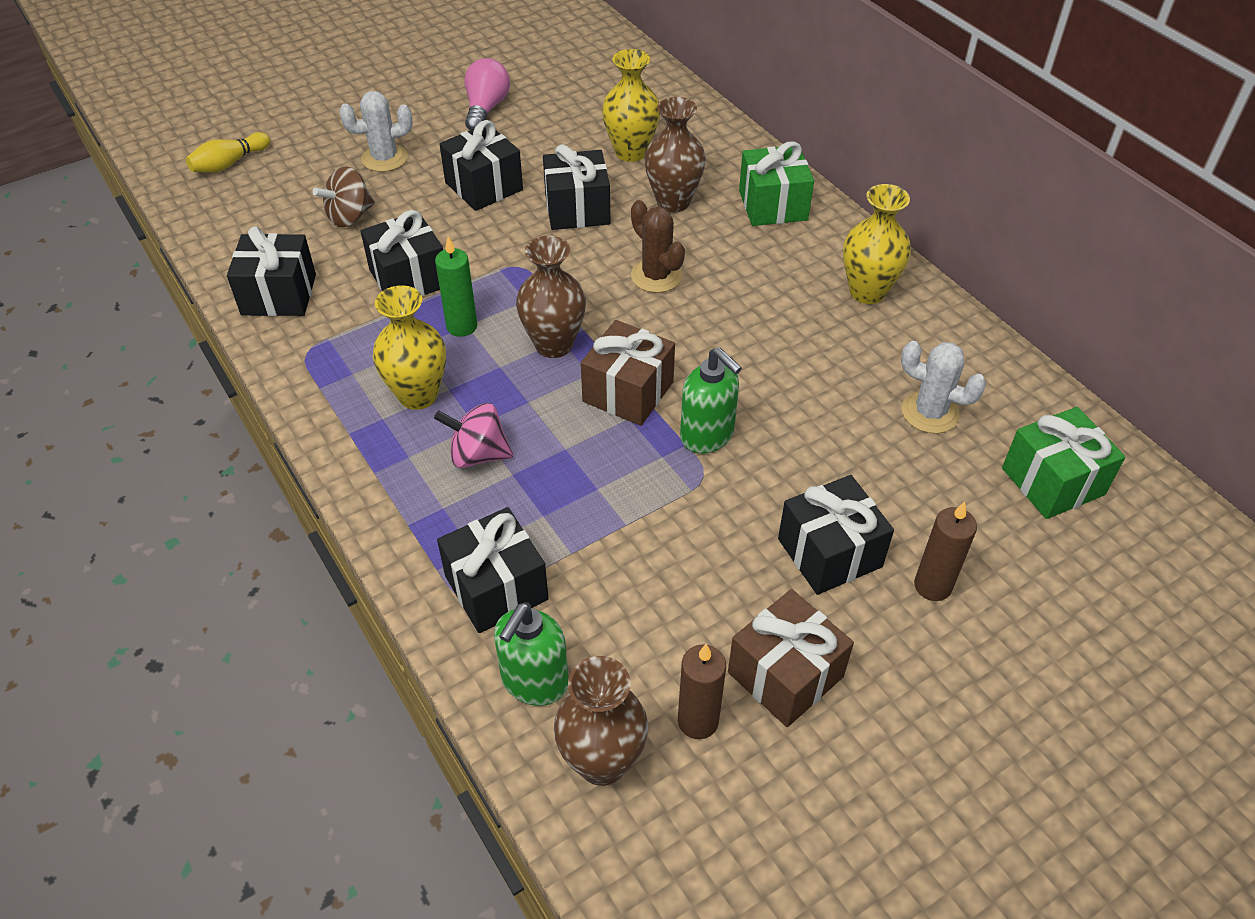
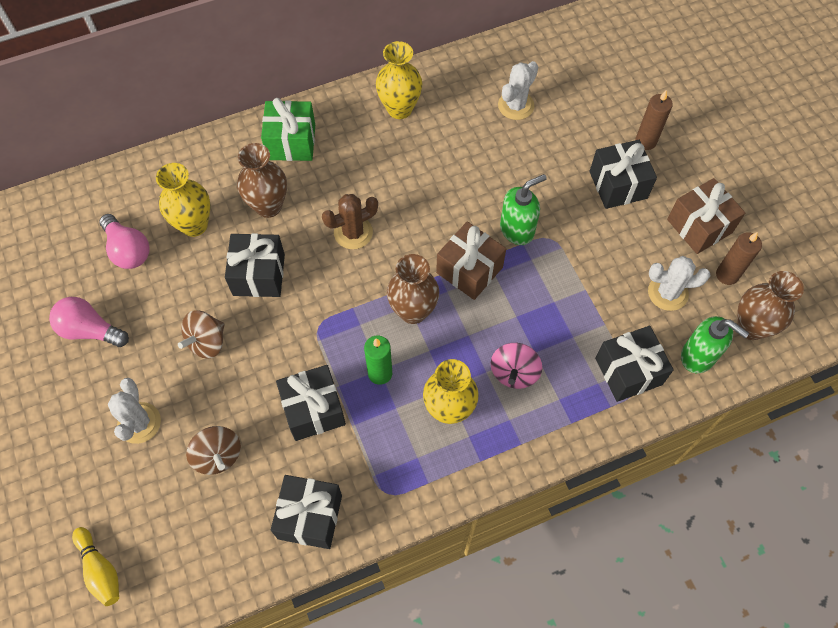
camera: 80 degrees left, 15 degrees up
black gift [440,120,523,211] -> brown spinning top [178,310,225,359]
green gift [1002,407,1125,519] -> none
none -> pink light bulb [99,214,150,269]
none -> white cactus [648,256,710,311]

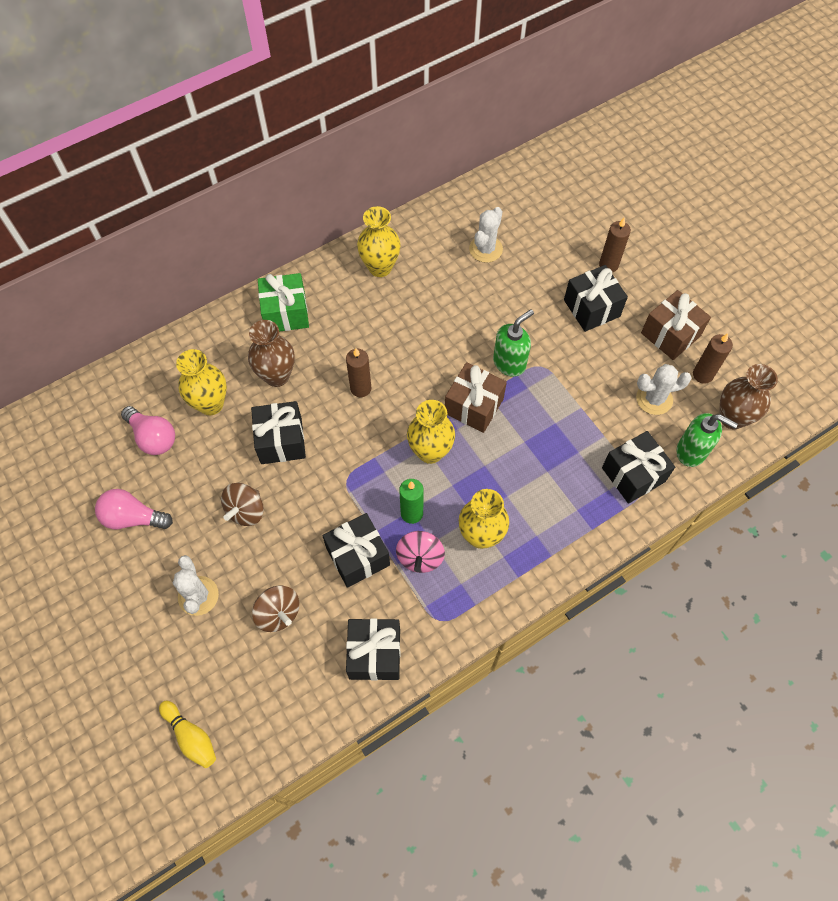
camera: 10 degrees left, 0 degrees up
brown cactus [322,194,378,249] -> brown candle [346,348,371,397]
brown vase [387,254,439,324] -> yellow vase [407,400,455,464]
pink spinning top [491,343,542,389] -> pink spinning top moved to [396,531,445,573]

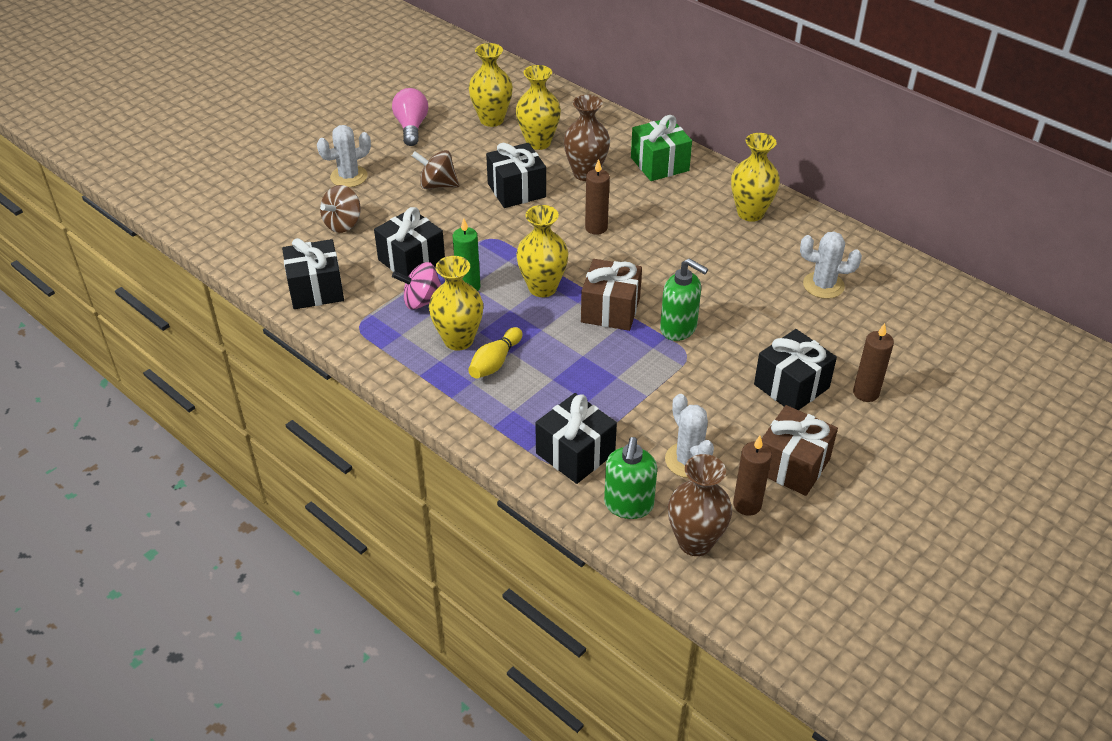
camera: 75 degrees right, 20 degrees down
pink light bulb [121,406,175,455] -> yellow vase [469,43,513,127]
yellow bowling pin [159,701,216,768] -> yellow bowling pin moved to [468,327,522,379]

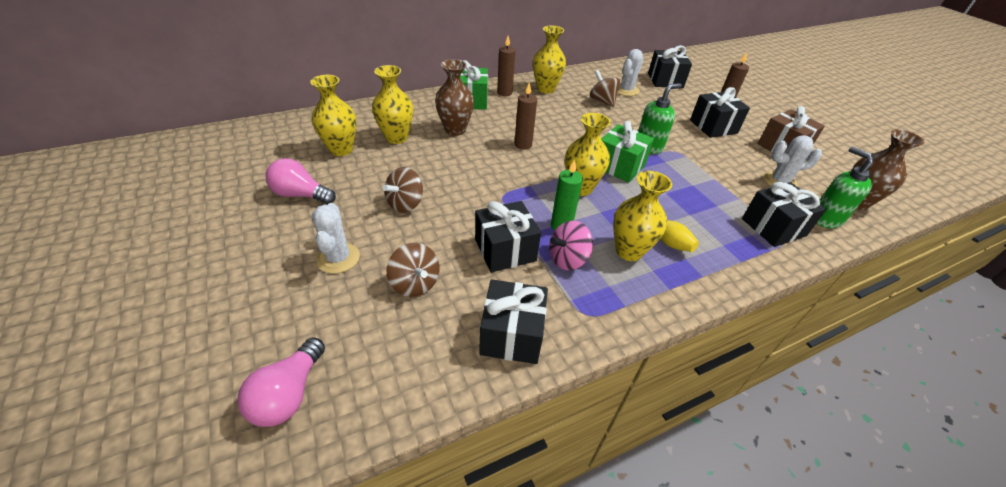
camera: 70 degrees left, 0 degrees up
pink spinning top [392,262,441,309] -> pink spinning top turned 45 degrees clockwise [549,221,593,270]
black gift [486,143,546,208] -> black gift moved to [648,45,692,88]
brown gift [581,259,642,331] -> green gift [601,121,654,183]
green soap dispenser [604,437,657,519] -> green soap dispenser turned 150 degrees counterclockwise [816,147,874,228]
brown candle [733,436,772,516] -> brown candle moved to [497,36,515,96]
none -> pink light bulb [237,337,325,427]
none -> brown spinning top [590,70,620,107]

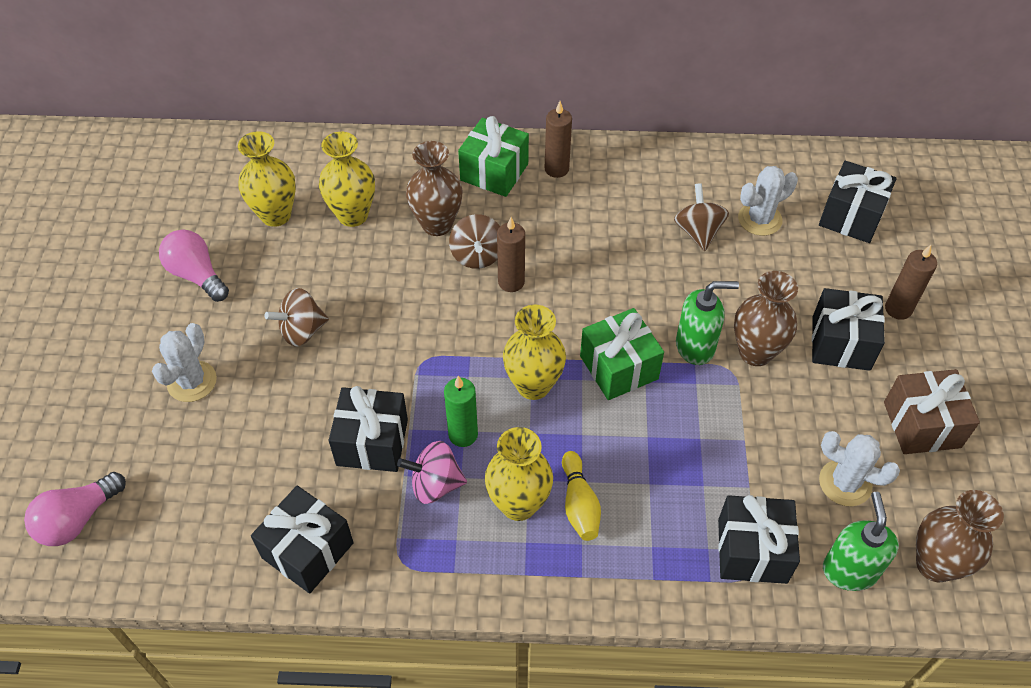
camera: 30 degrees right, 10 degrees up
brown spinning top [387,243,439,297] -> brown spinning top moved to [449,214,500,269]
yellow vase [533,26,566,94] -> none
none -> brown vase [734,271,798,366]

